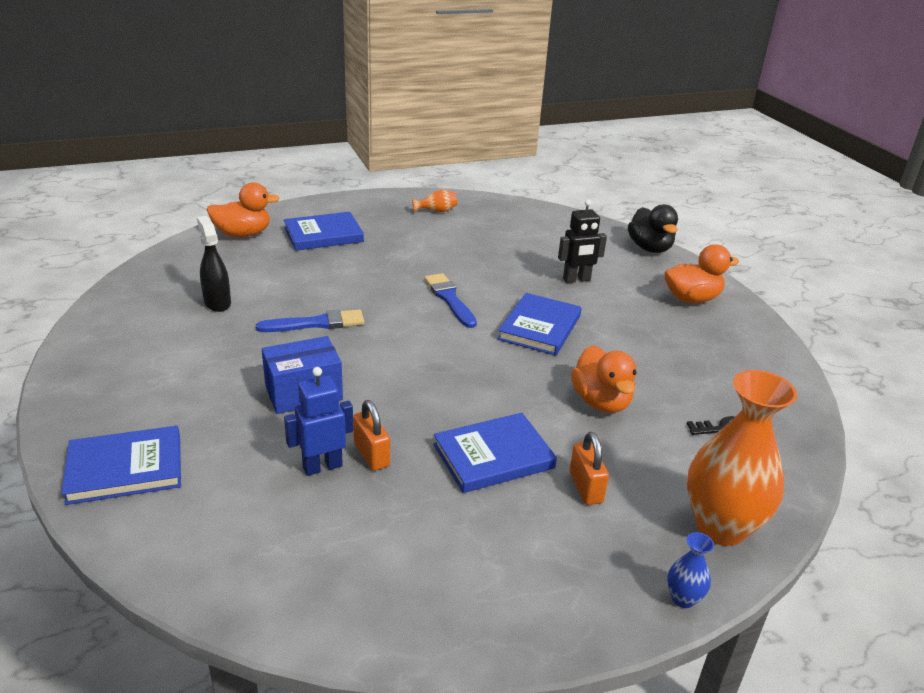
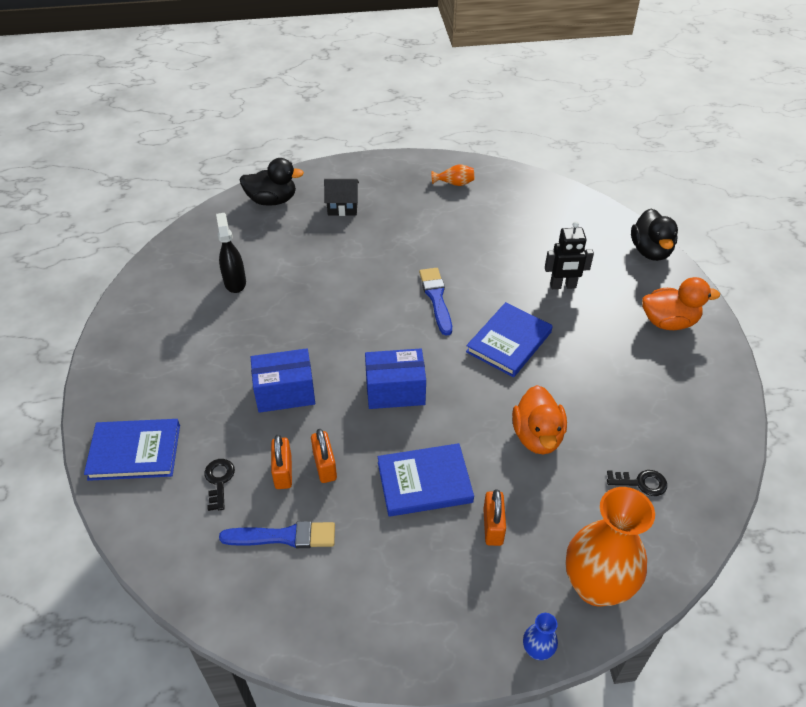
camera: 15 degrees right, 15 degrees up
orange duck [206,182,280,237] -> black duck [239,158,304,206]
blue brush [256,309,364,332] -> blue brush moved to [219,521,335,548]
blue book [284,212,364,251] -> black house [324,179,359,216]
blue robot [284,367,353,476] -> orange padlock [271,435,292,489]
none -> black key [204,459,235,511]
none -> blue box [365,348,426,409]

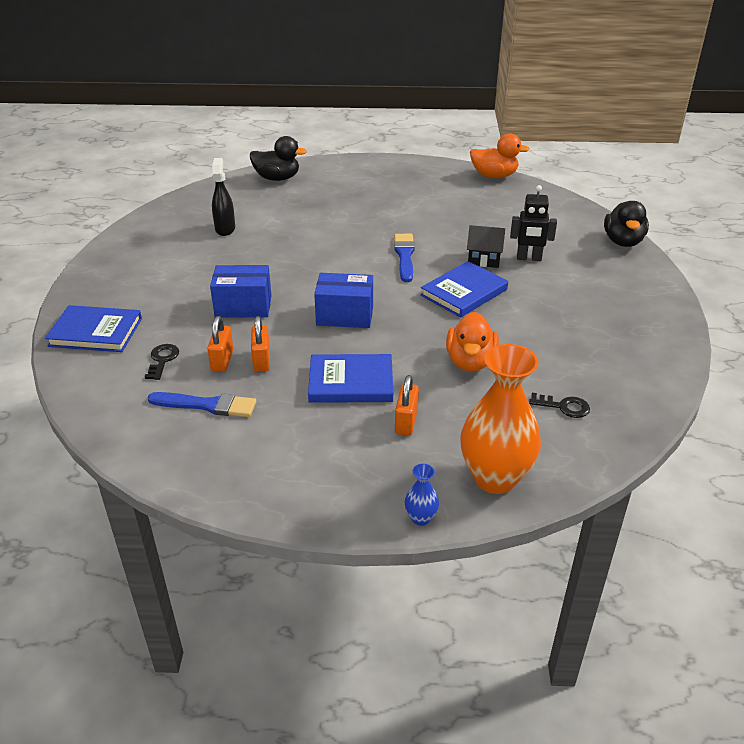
camera: 10 degrees right, 10 degrees down
black house [324,179,359,216] -> black house moved to [467,225,505,268]
orange vase [432,164,474,186] -> none
orange duck [642,277,720,330] -> orange duck moved to [470,133,530,178]

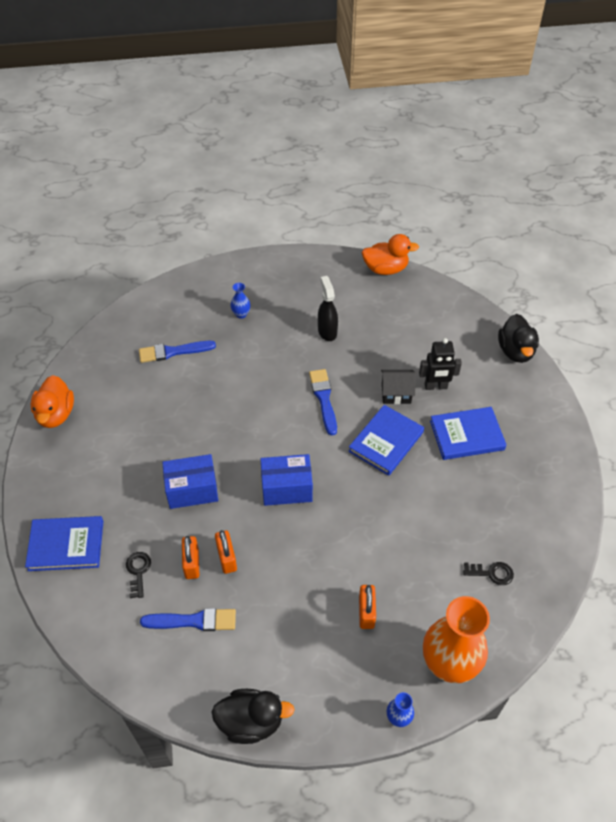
camera: 10 degrees left, 15 degrees up
black spray bottle [212,158,235,236] -> black spray bottle moved to [318,276,338,341]
black duck [250,136,307,181] -> black duck moved to [211,689,295,744]
blue book [308,354,393,403] -> blue book moved to [430,407,507,460]
orange duck [446,312,499,371] -> orange duck moved to [31,375,74,428]
none -> blue brush [139,341,216,363]
none -> blue vase [231,283,251,319]

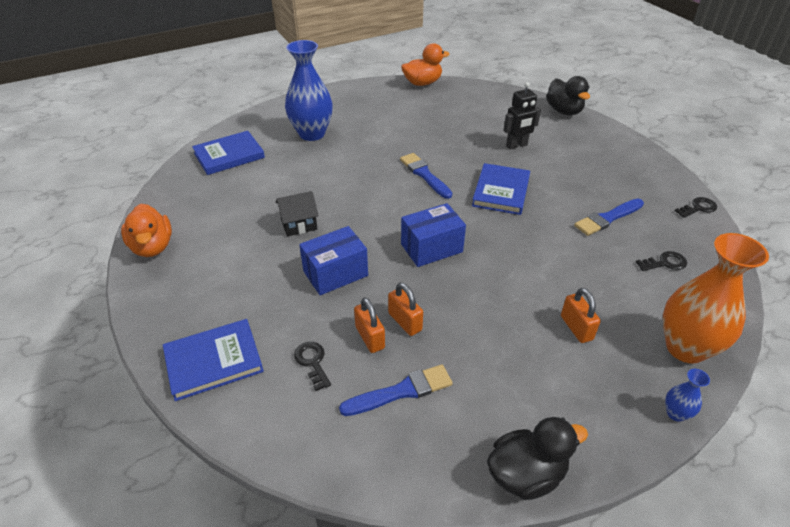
camera: 20 degrees left, 10 degrees down
blue brush [139,341,216,363] -> blue brush moved to [574,199,644,236]
blue vase [231,283,251,319] -> blue vase [285,40,333,141], size x2.36
black spray bottle [318,276,338,341] -> none
black house [381,370,416,404] -> black house moved to [276,191,319,236]
blue book [430,407,507,460] -> blue book moved to [192,131,265,175]
none -> black key [675,197,717,218]

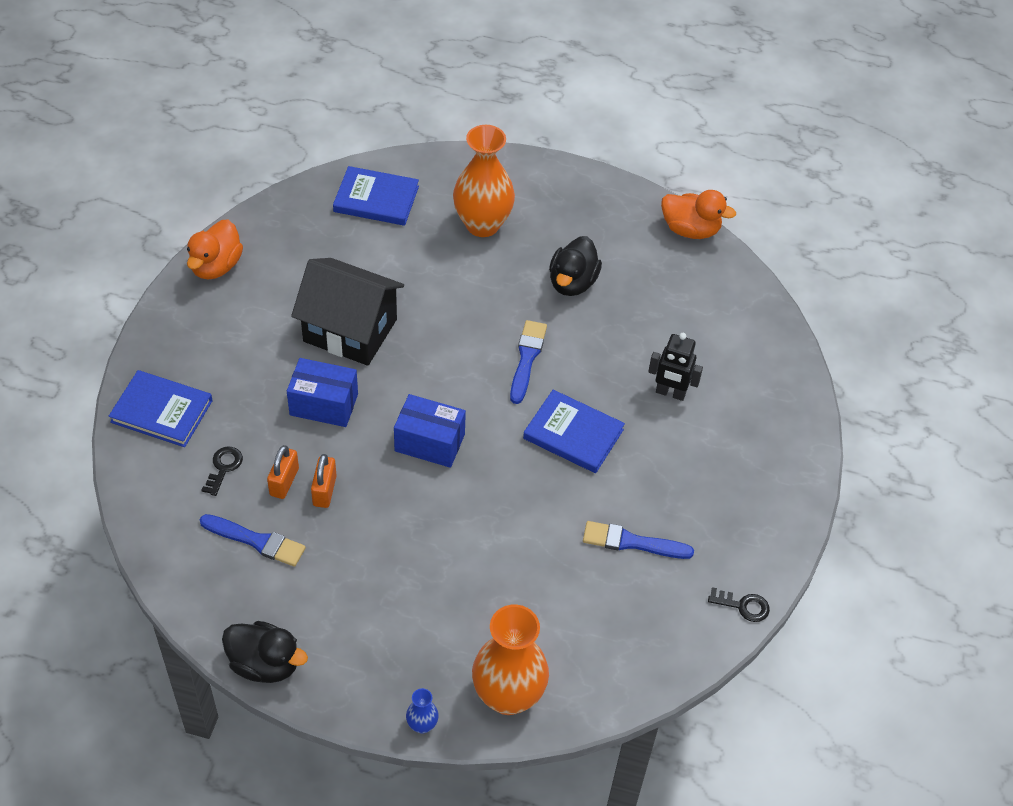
camera: 40 degrees right, 10 degrees up
black house [276,191,319,236] -> black house [291,258,404,366], size x2.03
blue vase [285,40,333,141] -> orange vase [453,125,515,237]
blue book [472,163,530,215] -> blue book turned 60 degrees clockwise [523,390,625,473]
black duck [546,76,590,115] -> black duck moved to [549,236,602,296]
orange padlock [561,288,601,343] -> none
black key [636,251,687,271] -> none

